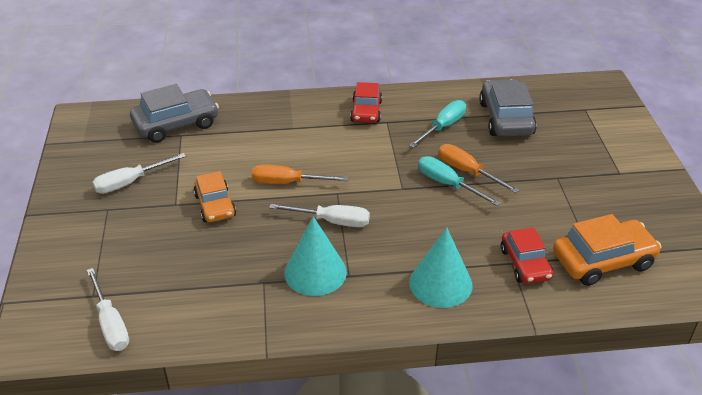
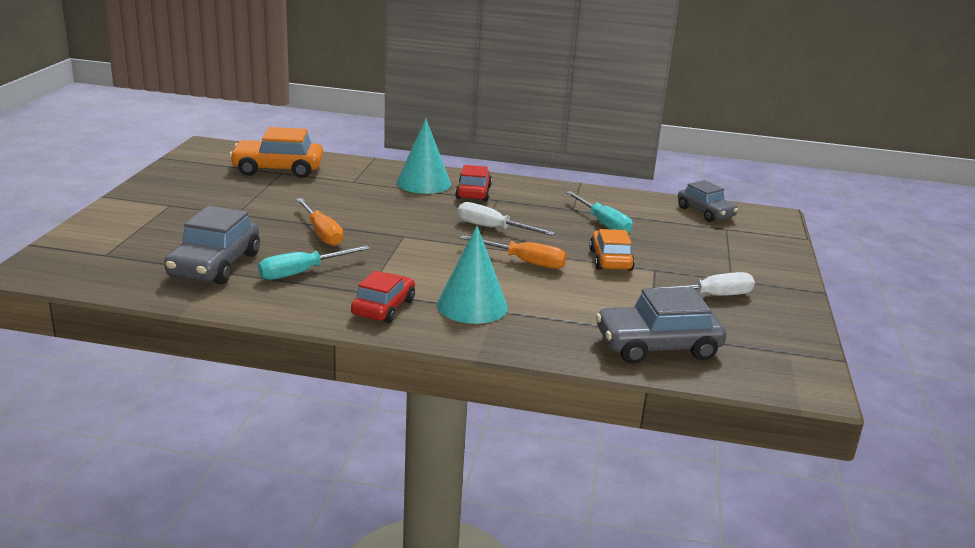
camera: 165 degrees left, 15 degrees down
white screwdriver [87,268,129,351] -> grey car [678,180,738,222]
turquoise cone [284,216,347,296] -> turquoise cone moved to [437,226,508,324]
turquoise screwdriver [418,156,501,206] -> turquoise screwdriver moved to [566,191,633,233]
red car [501,227,553,284] -> red car moved to [455,165,492,201]

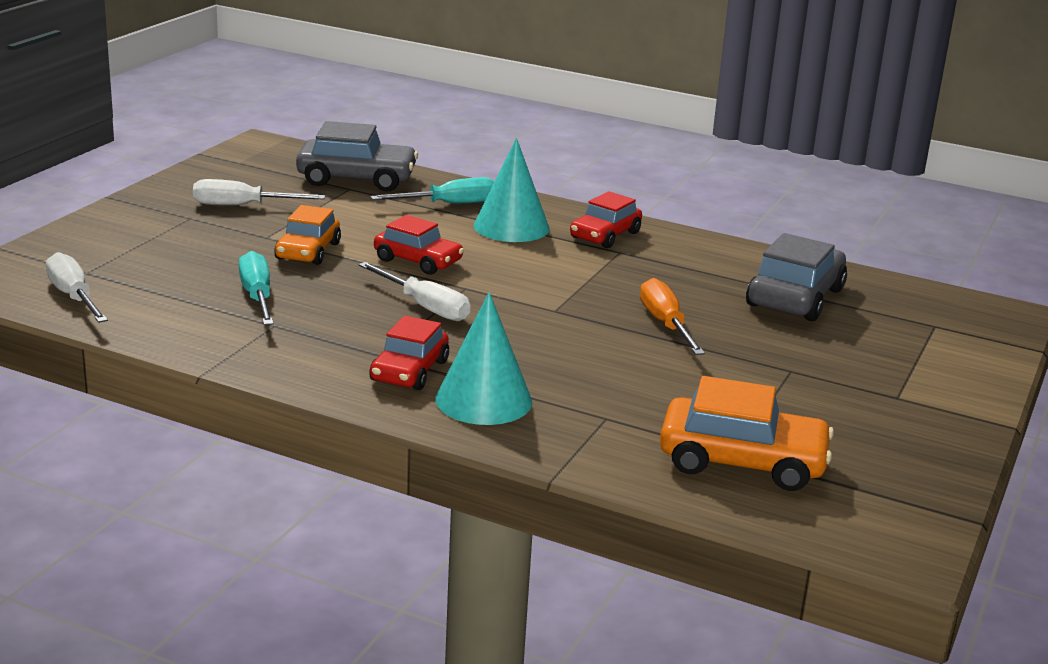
camera: 165 degrees left, 0 degrees up
turquoise screwdriver [258,246,370,280] -> turquoise screwdriver moved to [370,177,495,203]
orange screwdriver [460,235,567,269] -> red car [374,215,464,275]
grey car [678,180,738,222] -> white screwdriver [46,252,108,323]

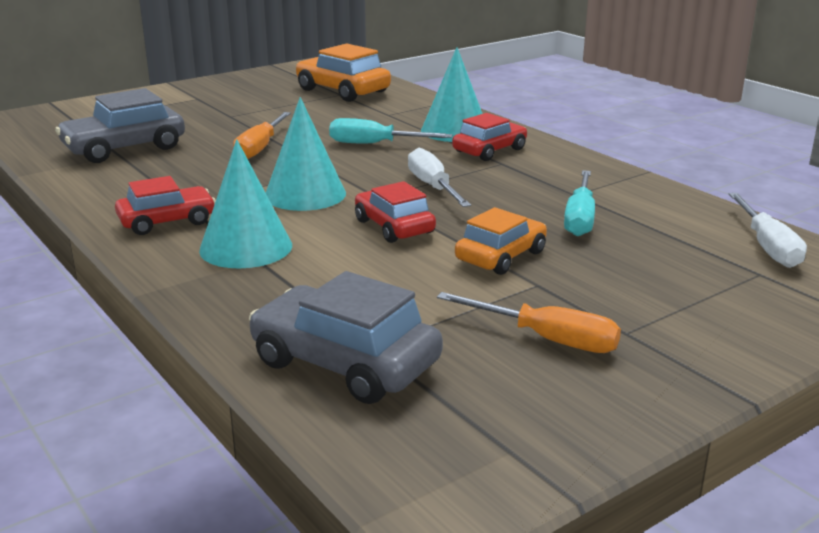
camera: 150 degrees left, 0 degrees up
white screwdriver [193,179,325,205] -> orange screwdriver [437,292,621,353]
turquoise screwdriver [370,177,495,203] -> turquoise screwdriver moved to [329,118,452,143]
none -> turquoise cone [266,97,346,211]

